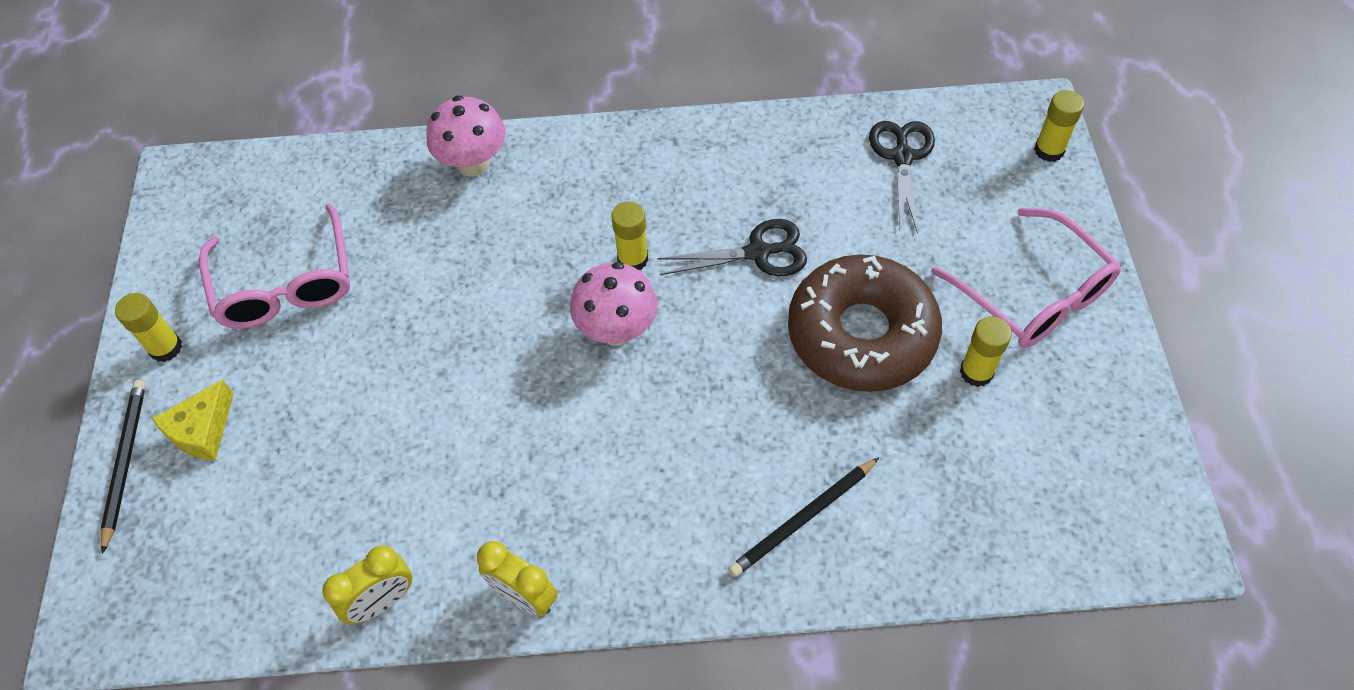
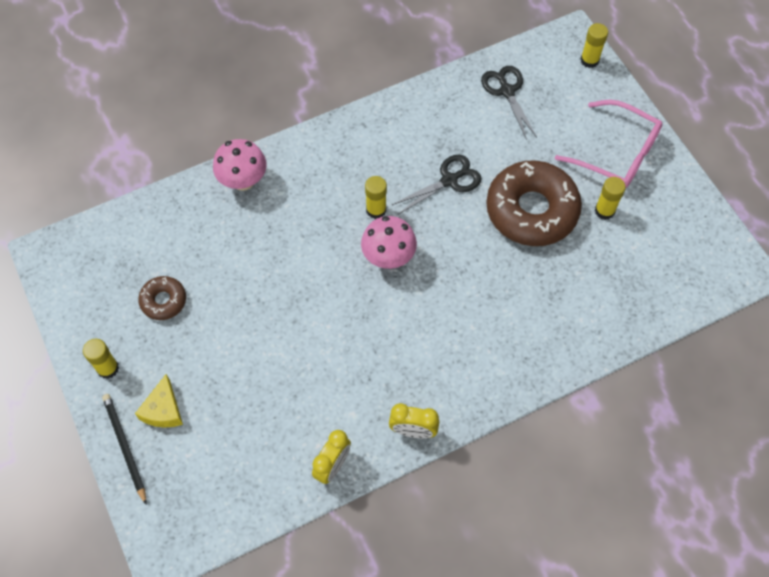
camera: 25 degrees left, 5 degrees up
pink glasses [199,204,350,329] -> brown donut [138,276,186,320]
black pencil [728,457,879,577] -> none

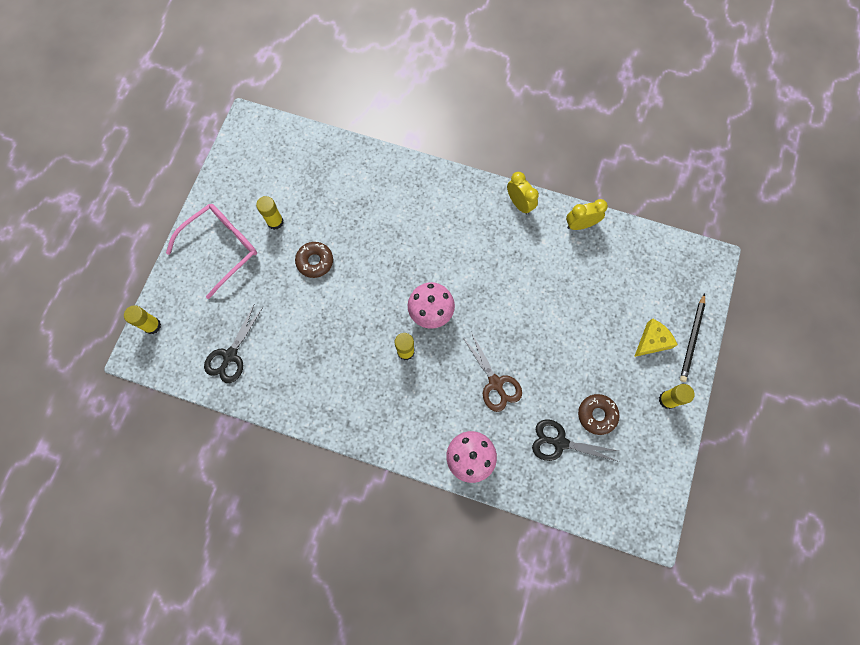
camera: 135 degrees left, 10 degrees up
black scissors [392,155,482,214] -> black scissors moved to [532,419,619,462]
brown donut [486,160,582,246] -> brown donut [295,242,333,278], size x0.48
pink glasses [555,100,662,188] -> pink glasses turned 60 degrees clockwise [166,204,257,299]
none -> brown scissors [463,332,522,412]

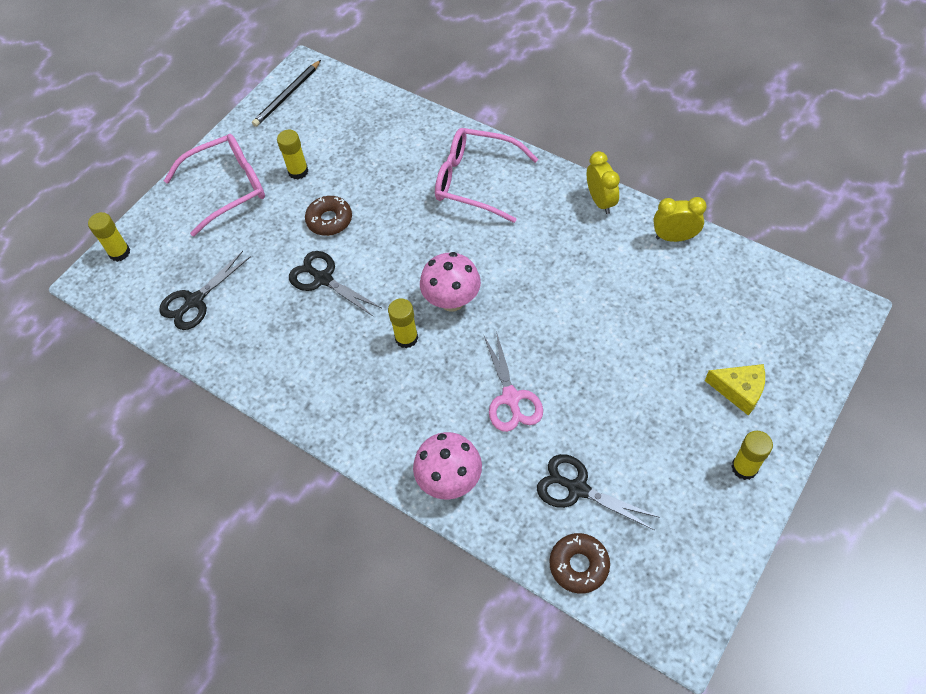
camera: 20 degrees right, 15 degrees down
brown scissors [463,332,522,412] -> pink scissors [484,331,543,432]
brown donut [578,394,619,435] -> brown donut moved to [549,533,610,593]
yellow cheese [634,318,678,357] -> yellow cheese turned 45 degrees clockwise [705,364,765,416]
black pencil [680,293,705,382] -> black pencil moved to [252,60,321,127]
none -> black scissors [289,251,382,317]
none -> pink glasses [435,128,538,223]

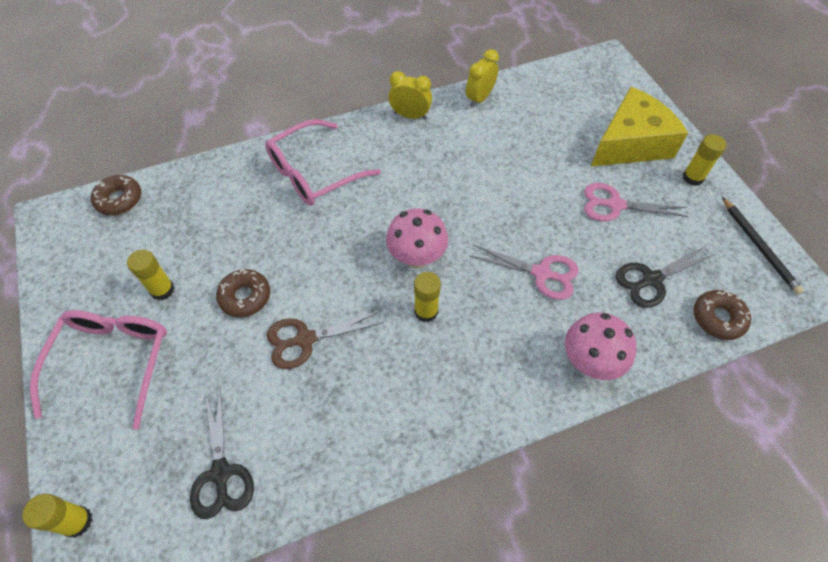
camera: 60 degrees left, 0 degrees up
black pencil [252,60,321,127] -> black pencil moved to [722,197,804,295]
black scissors [289,251,382,317] -> brown scissors [267,311,384,369]
yellow cheese [705,364,765,416] -> yellow cheese [591,87,688,167], size x1.91
none -> brown donut [91,175,141,215]
none -> pink scissors [584,183,688,221]

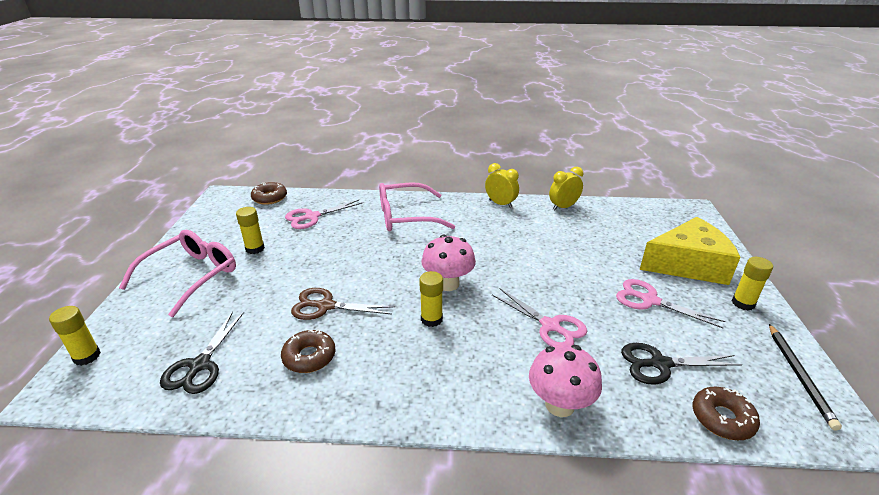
camera: 25 degrees right, 25 degrees down
brown donut [216,269,270,317] -> brown donut moved to [281,329,335,373]
none -> pink scissors [285,200,362,229]

